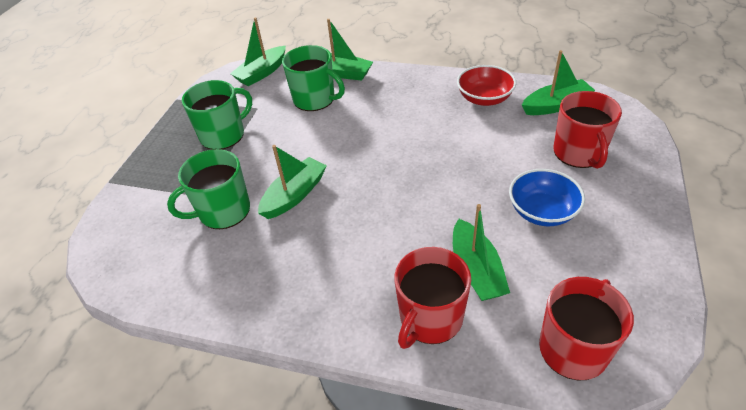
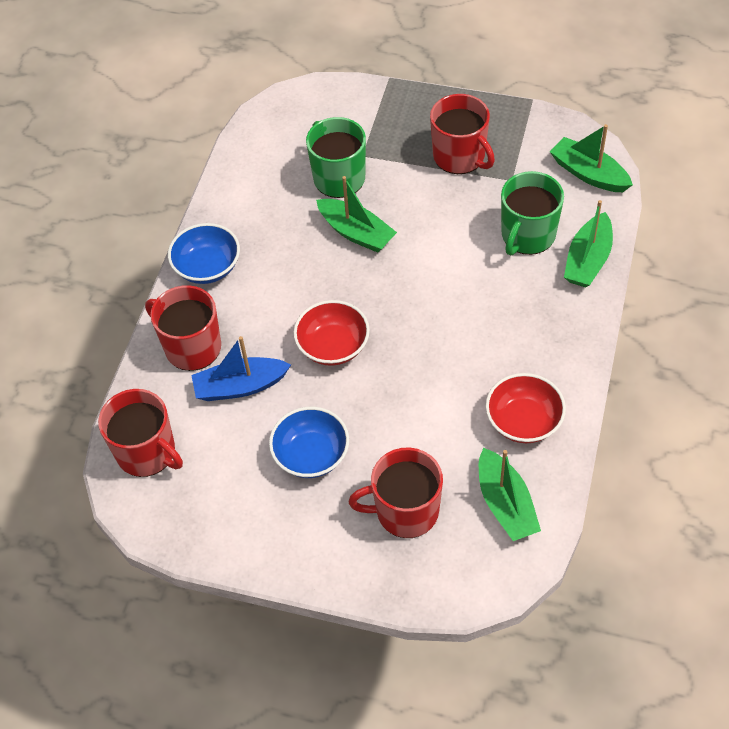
camera: 90 degrees right, 10 degrees up
green mug [182,80,252,150] -> red mug [430,94,495,174]
green boat [453,204,510,301] -> blue boat [191,336,291,401]
none -> blue bowl [168,223,240,284]
none -> red bowl [293,300,370,366]

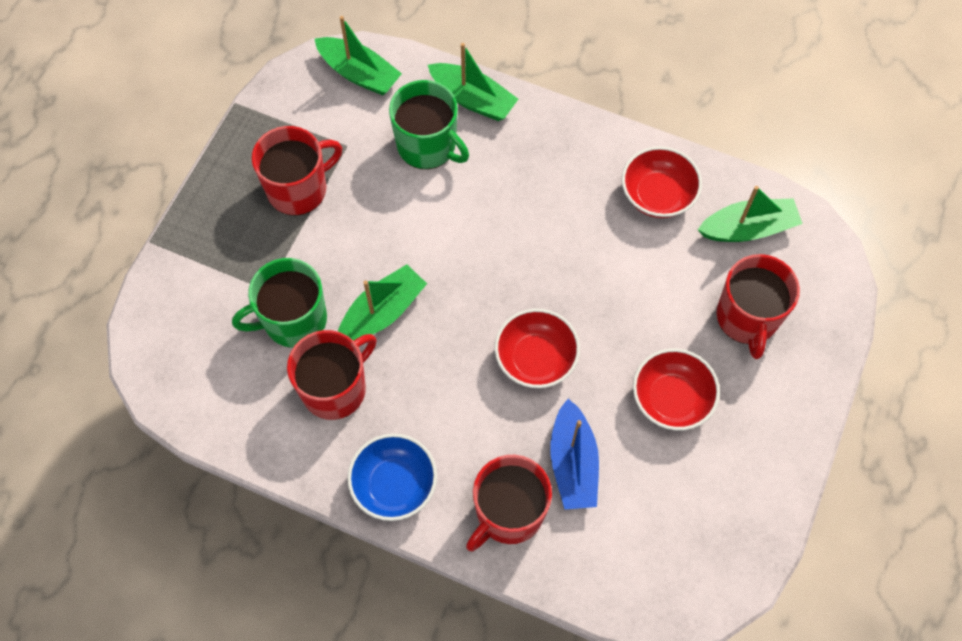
camera: 85 degrees left, 10 degrees up
red mug [98,389,183,477] -> red mug moved to [287,330,376,420]
blue bowl [269,407,349,478] -> red bowl [633,348,720,431]
green boat [550,124,633,192] -> green boat turned 105 degrees counterclockwise [315,16,402,95]

